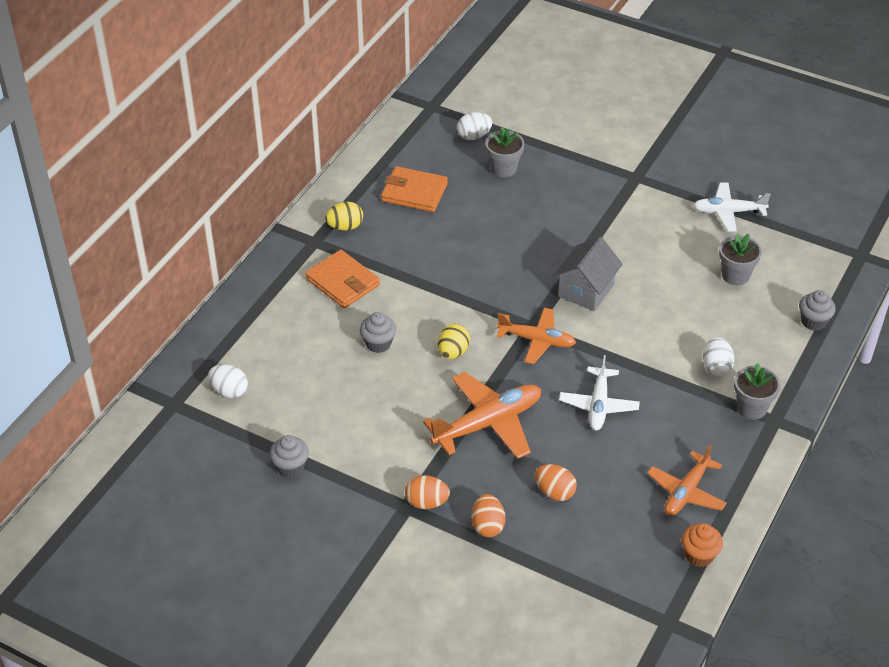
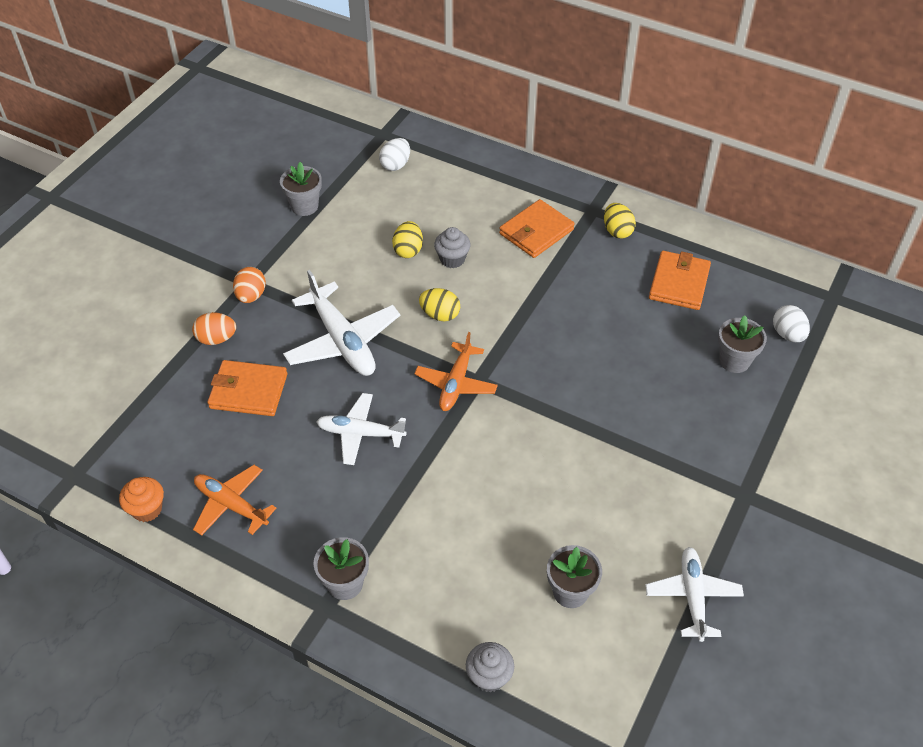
camera: 90 degrees right, 5 degrees up
grey cupcake [269,435,309,478] -> grey flower pot [280,162,322,216]
orange plane [423,372,541,459] -> white plane [283,270,400,376]
orange egg [535,464,577,501] -> orange wallet [207,360,288,416]
grey house [553,237,623,311] -> none
white egg [703,337,735,376] -> none
none -> yellow egg [392,221,423,258]

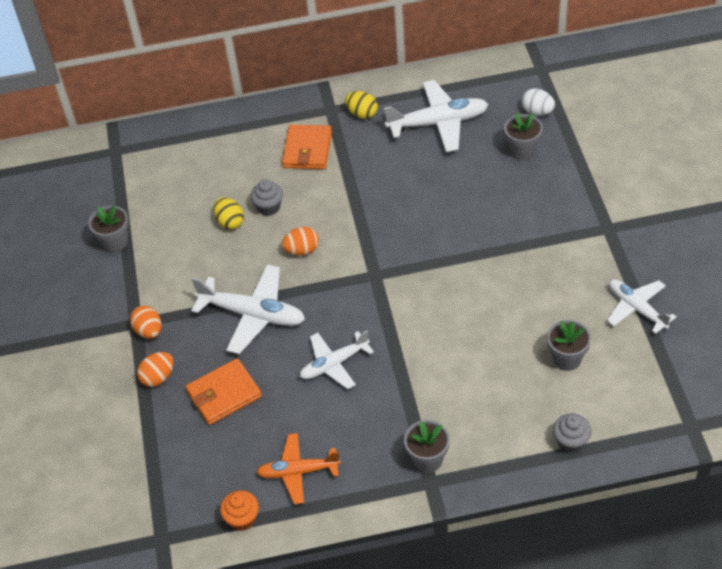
camera: 35 degrees left, 0 degrees up
white egg [379,138,410,171] -> none
orange plane [414,332,498,411] -> none
yellow egg [419,288,460,322] -> orange egg [282,227,319,256]
orange wallet [649,251,711,310] -> white plane [384,80,489,152]

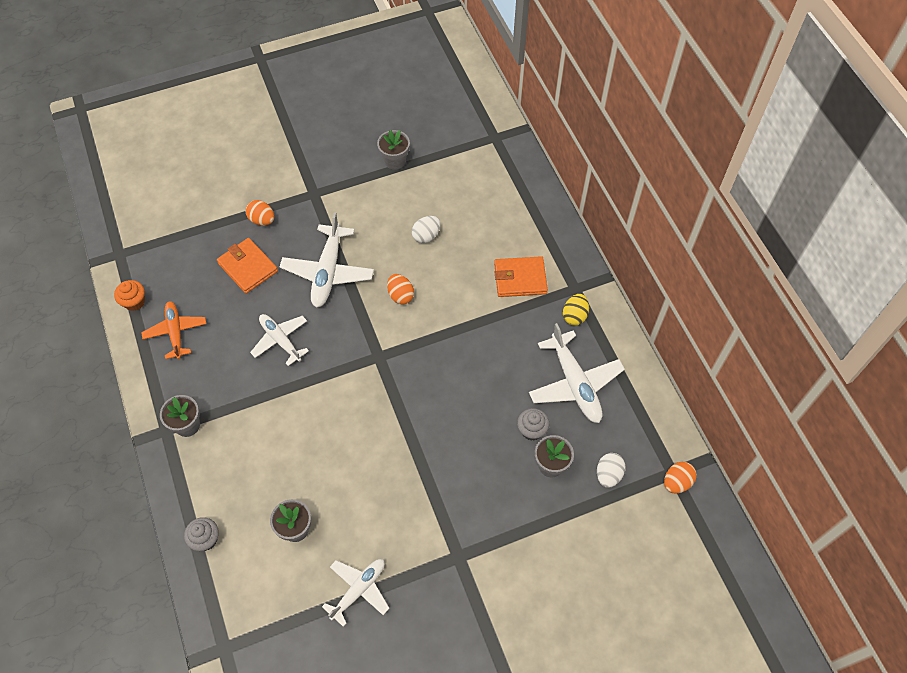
camera: 75 degrees right, 10 degrees up
orange egg [130,305,162,339] -> orange egg moved to [664,462,697,494]
yellow egg [214,197,244,229] -> white egg [412,216,440,243]
grey cupcake [251,180,283,216] -> grey cupcake moved to [517,408,549,440]

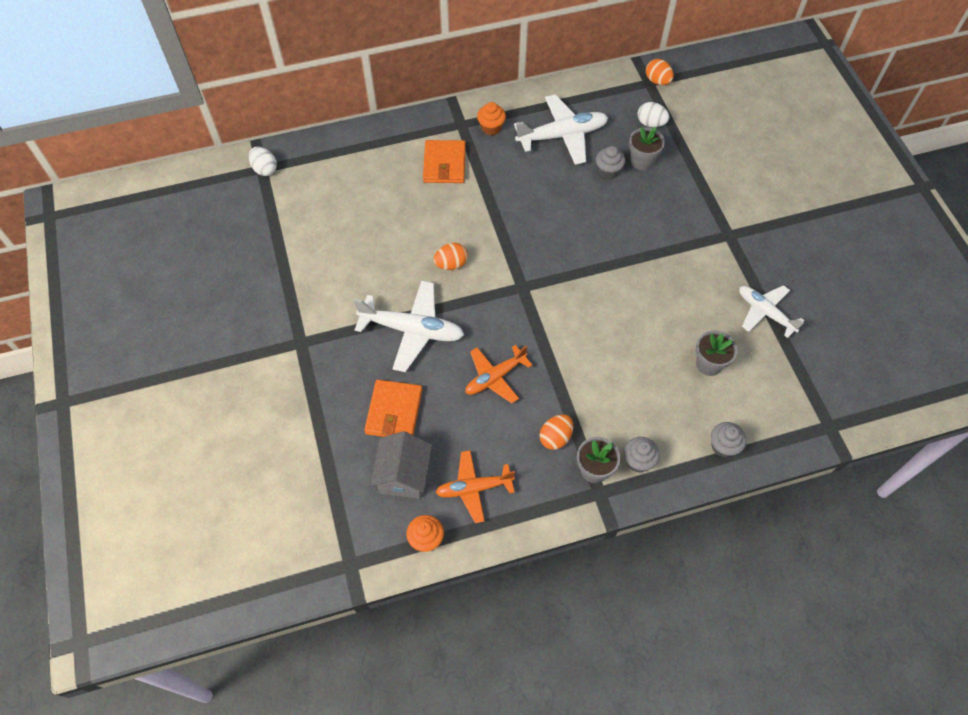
camera: 85 degrees left, 0 degrees up
orange wallet [217,238,278,294] -> orange wallet turned 45 degrees counterclockwise [364,380,422,437]
orange egg [246,200,274,226] -> orange egg moved to [540,414,573,450]
white plane [250,314,309,366] -> orange plane [465,345,532,403]
grey flower pot [377,130,410,170] -> none
white egg [412,216,440,243] -> white egg moved to [249,147,277,176]
yellow egg [563,294,589,326] -> orange cupcake [477,102,506,135]
none -> grey house [371,431,432,499]
none -> grey cupcake [624,437,660,472]

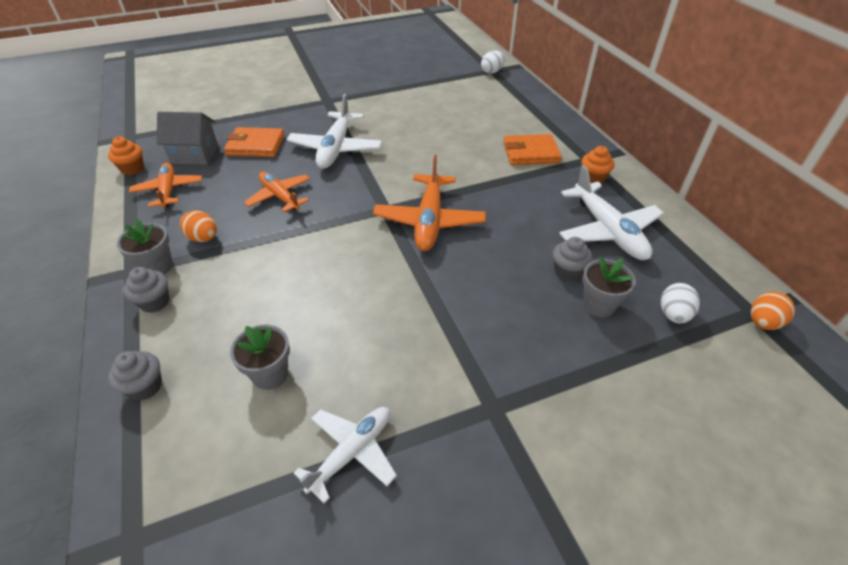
camera: 85 degrees right, 15 degrees down
orange egg [433,243,468,270] -> none
none -> orange plane [373,155,486,251]

